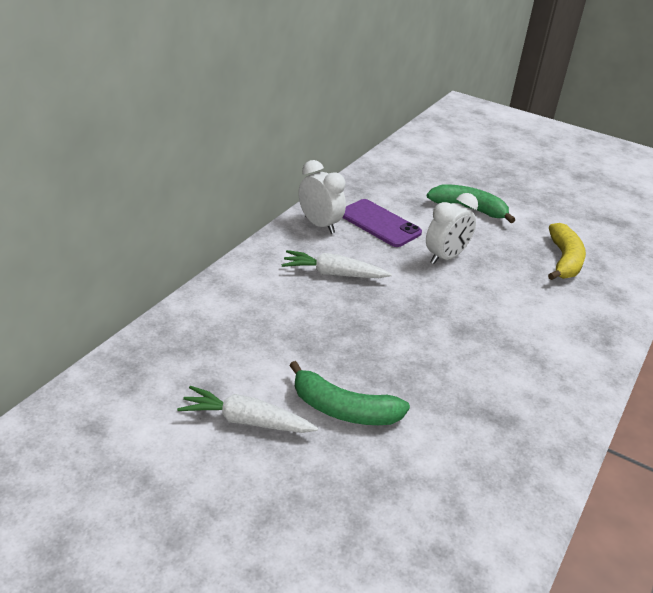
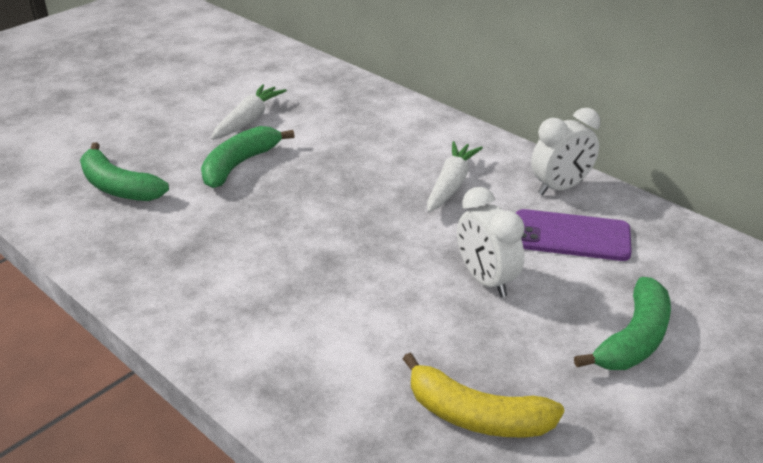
camera: 105 degrees right, 0 degrees up
purple phone [342,199,422,247] -> purple phone turned 45 degrees clockwise [516,209,632,261]
none -> green banana [80,142,169,201]

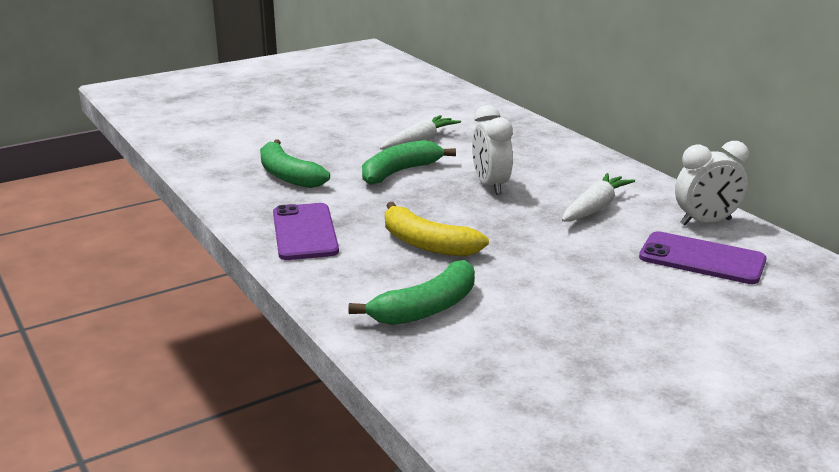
camera: 15 degrees right, 10 degrees down
yellow banana [403,353,564,437] -> yellow banana moved to [385,202,489,257]
white clock [457,187,525,297] -> white clock moved to [472,105,513,195]
green banana [574,277,671,370] -> green banana moved to [348,260,475,325]
none -> purple phone [273,203,339,260]

